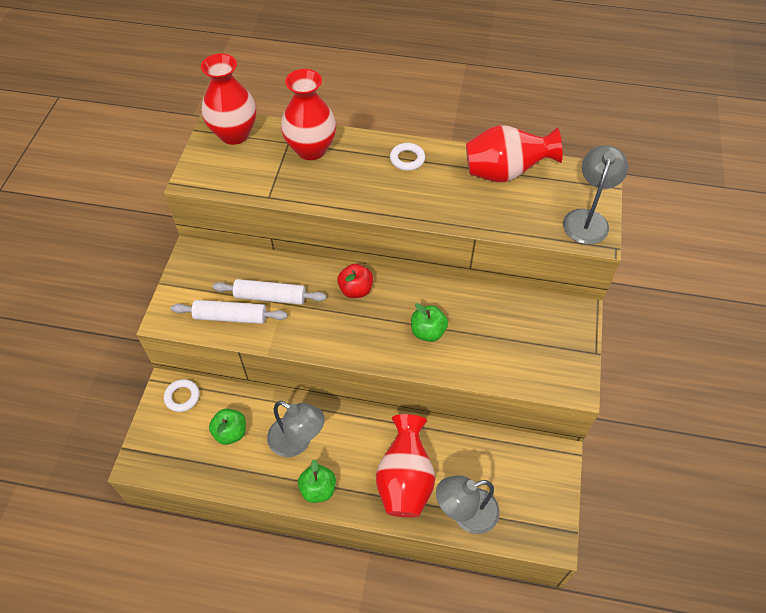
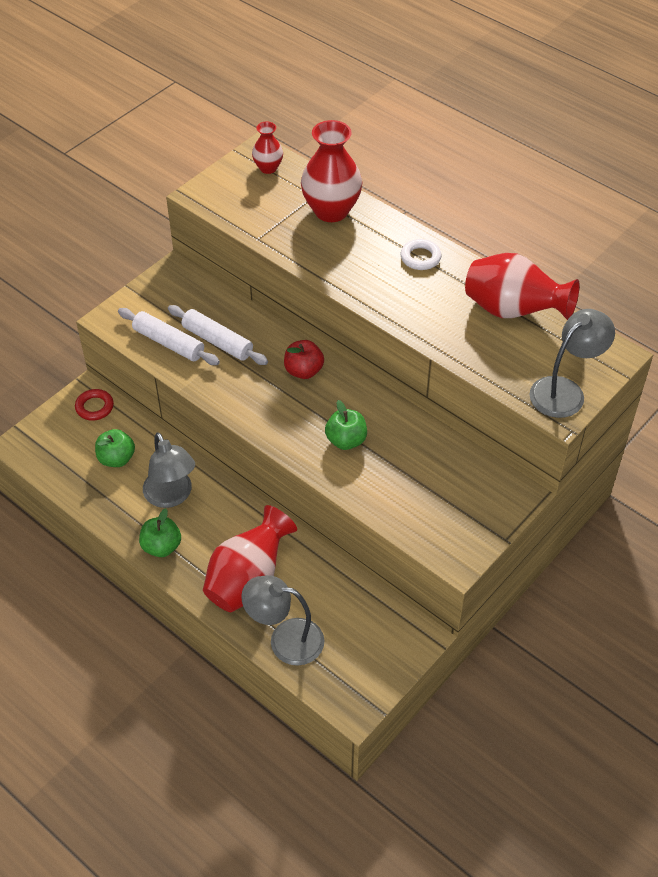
camera: 30 degrees right, 5 degrees down
white ring [164,379,200,412] -> red ring [75,389,114,421]
red vase [201,53,256,145] -> red vase [252,122,283,174], size x0.53

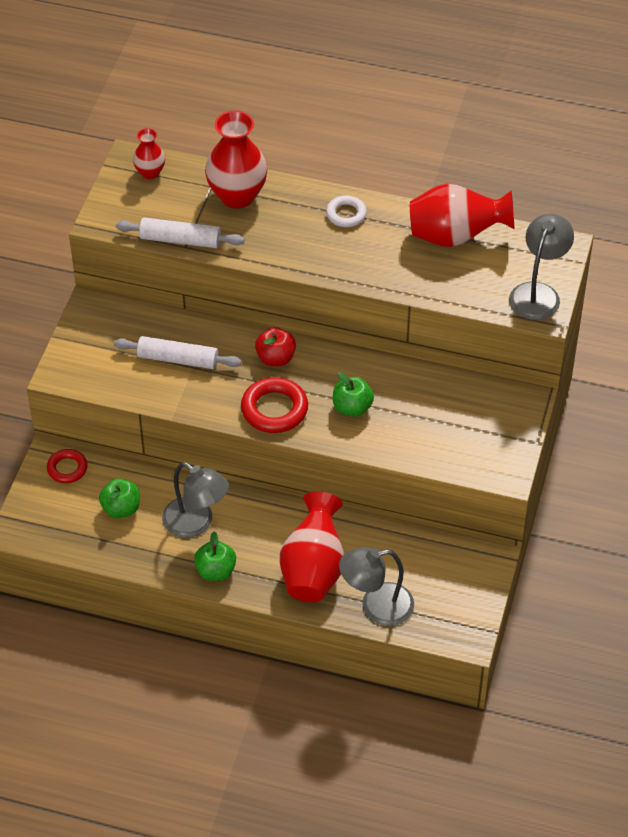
camera: 25 degrees left, 0 degrees up
white rolling pin [118,308,220,365] -> white rolling pin moved to [116,217,245,248]
none -> red ring [241,377,308,433]

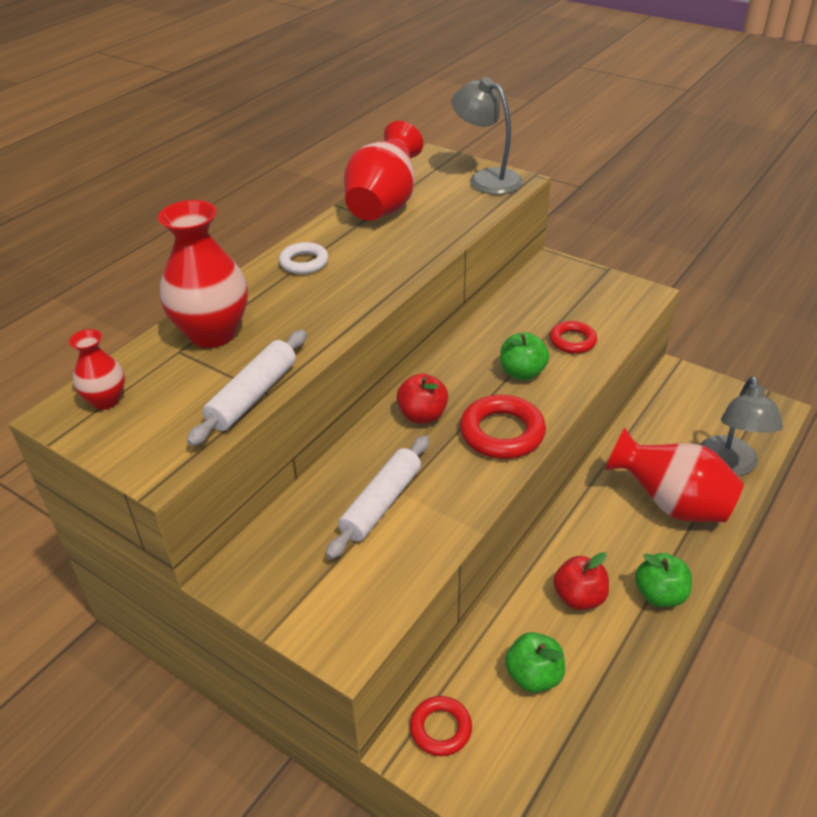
camera: 70 degrees left, 10 degrees down
grey lamp [162,462,229,538] -> red apple [553,552,609,610]
none -> red ring [550,321,597,354]

